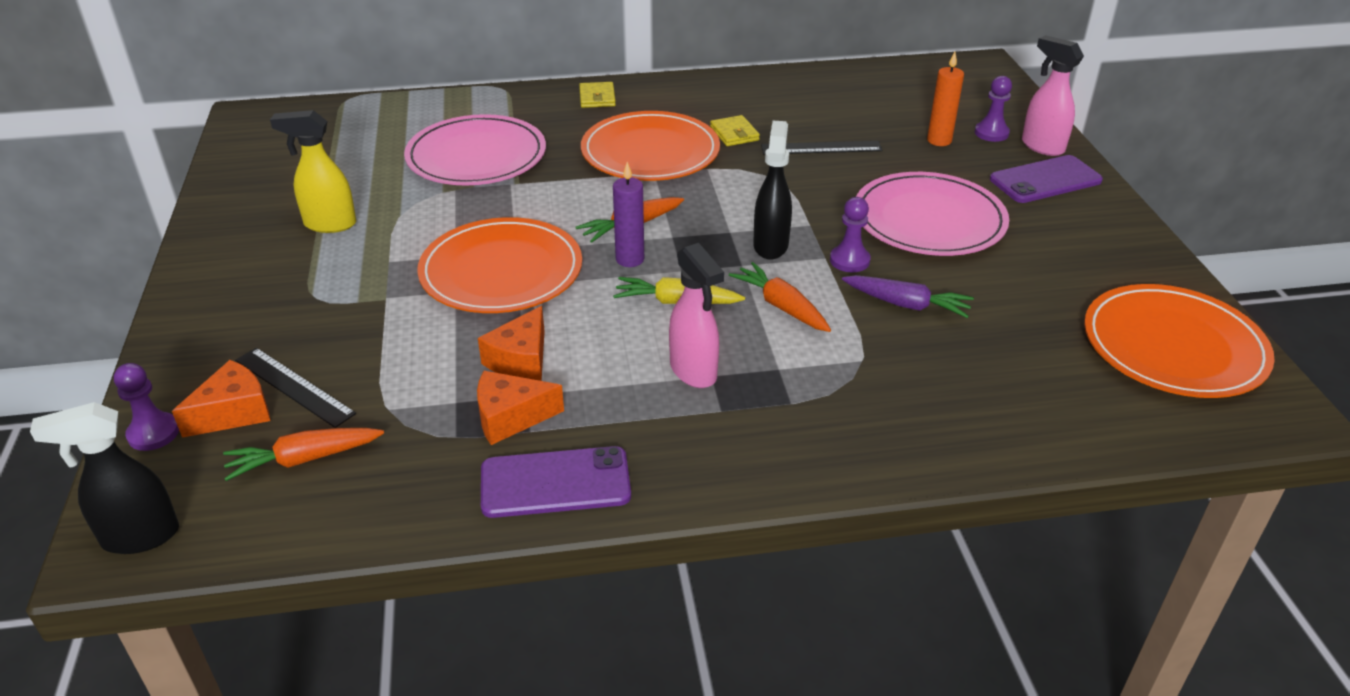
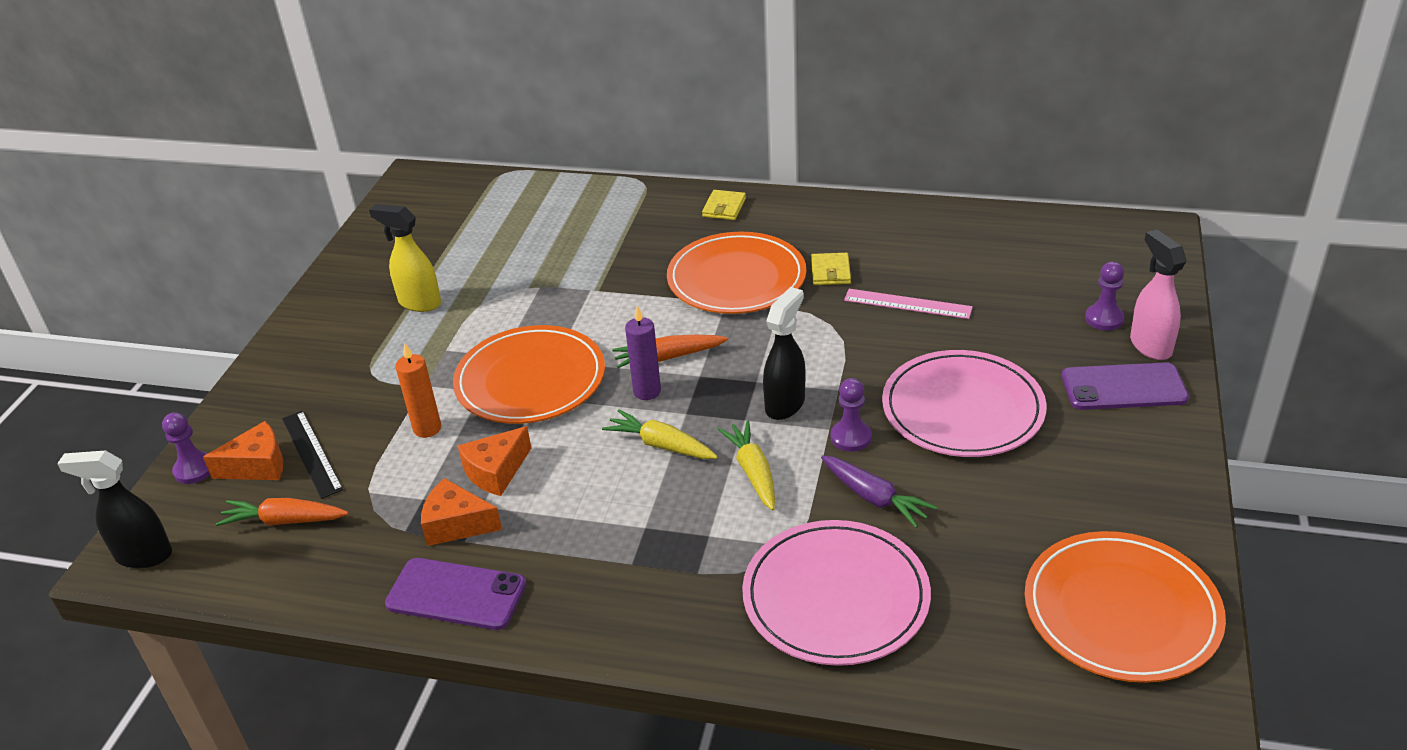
camera: 25 degrees right, 0 degrees up
pink plate [404,114,546,186] -> pink plate moved to [742,520,931,666]
pink spray bottle [669,243,724,388] -> none
orange carrot [729,262,831,332] -> yellow carrot [718,420,775,510]
black ruler [761,141,883,154] -> pink ruler [844,289,973,319]
orange candle [927,52,964,146] -> orange candle moved to [396,343,441,438]

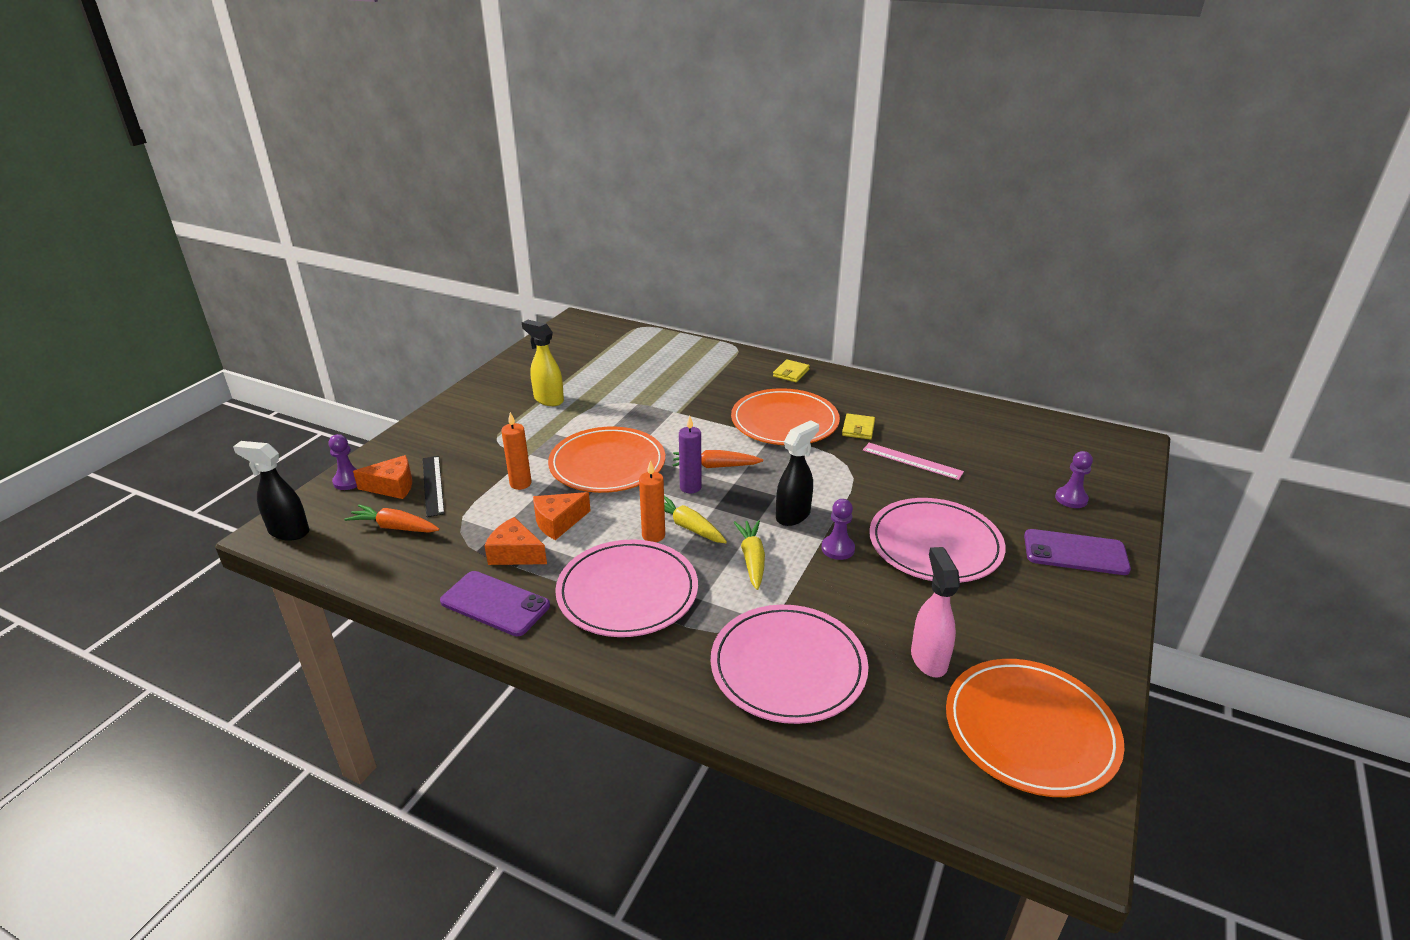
camera: 10 degrees right, 5 degrees down
purple carrot [821,455,937,528] -> none
pink spray bottle [1130,229,1187,360] -> pink spray bottle moved to [911,547,960,677]
none -> pink plate [555,540,698,637]
none -> orange candle [639,460,665,542]

